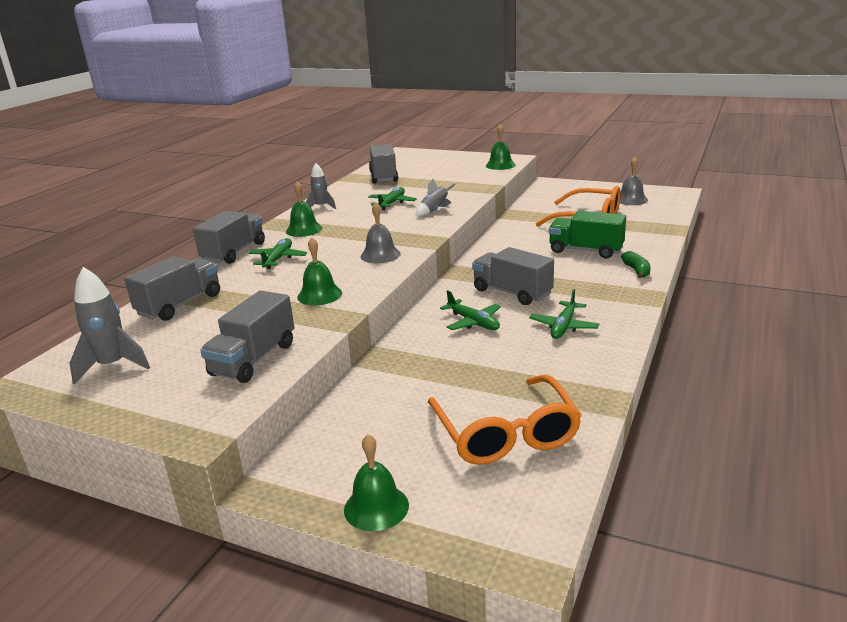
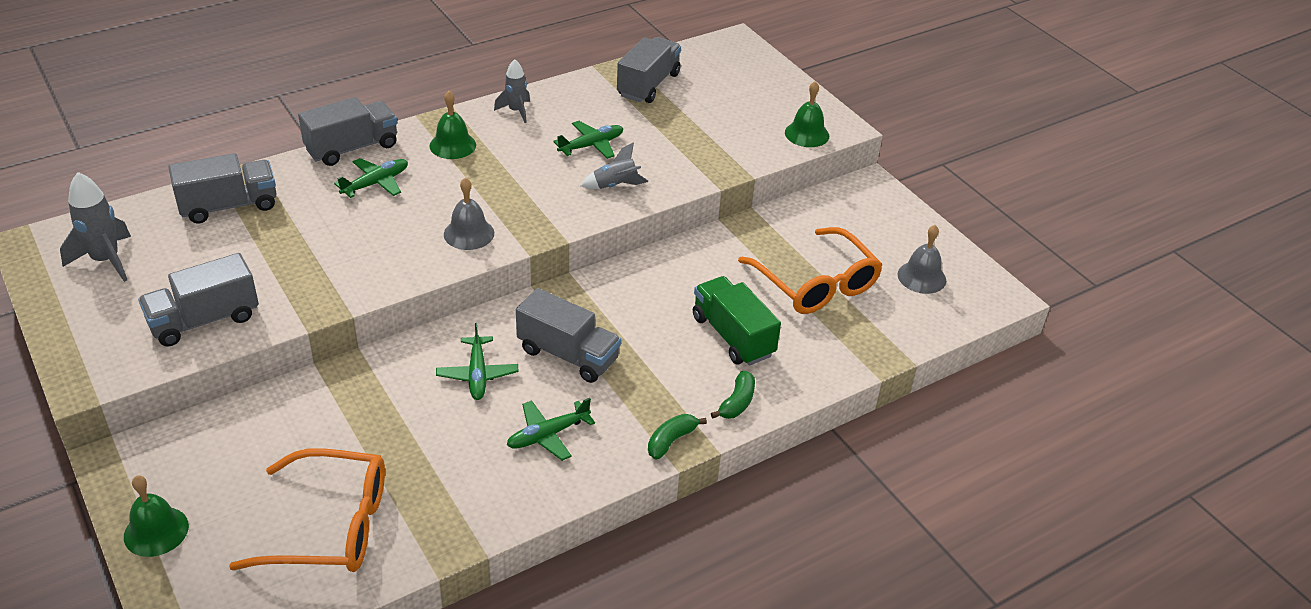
camera: 30 degrees right, 15 degrees up
green bell [297,237,342,305] -> none
orange glasses [428,375,582,465] -> orange glasses turned 105 degrees counterclockwise [229,448,385,572]
grey truck [472,247,554,305] -> grey truck turned 135 degrees clockwise [516,288,621,383]
none -> green banana [648,414,707,460]

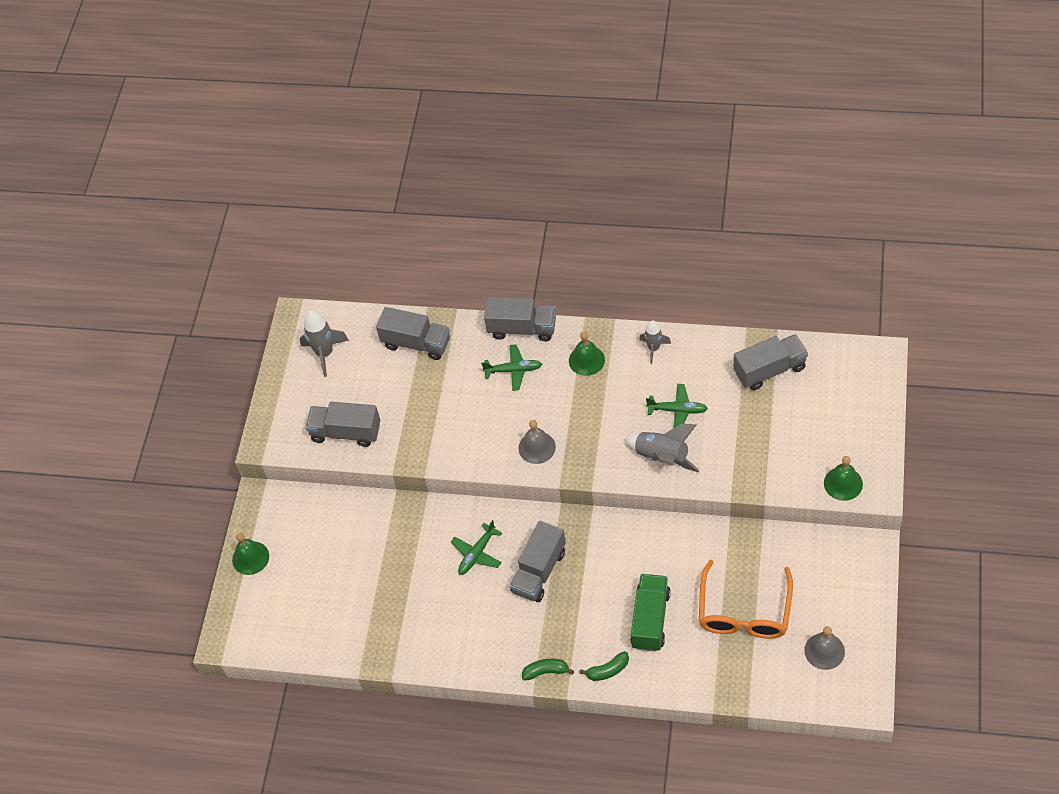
camera: 50 degrees right, 15 degrees up
orange glasses [229,448,385,572] -> none
green plane [507,398,595,461] -> none
grey truck [516,288,621,383] -> grey truck turned 45 degrees clockwise [510,521,566,602]
grey rocket [581,142,648,189] -> grey rocket [624,424,700,472], size x1.54

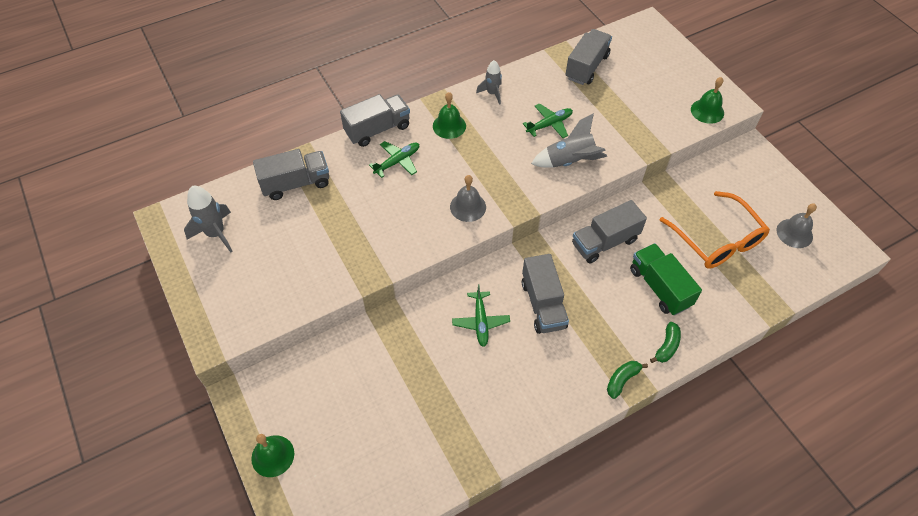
camera: 45 degrees left, 0 degrees up
grey truck [305,402,380,447] -> grey truck moved to [572,200,647,263]

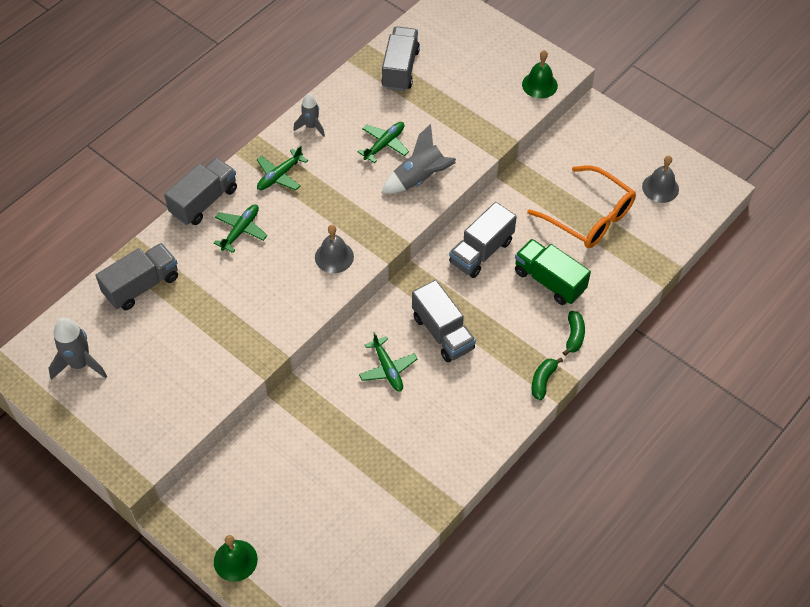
camera: 20 degrees left, 0 degrees up
green bell [433,92,466,139] -> green plane [257,145,308,190]

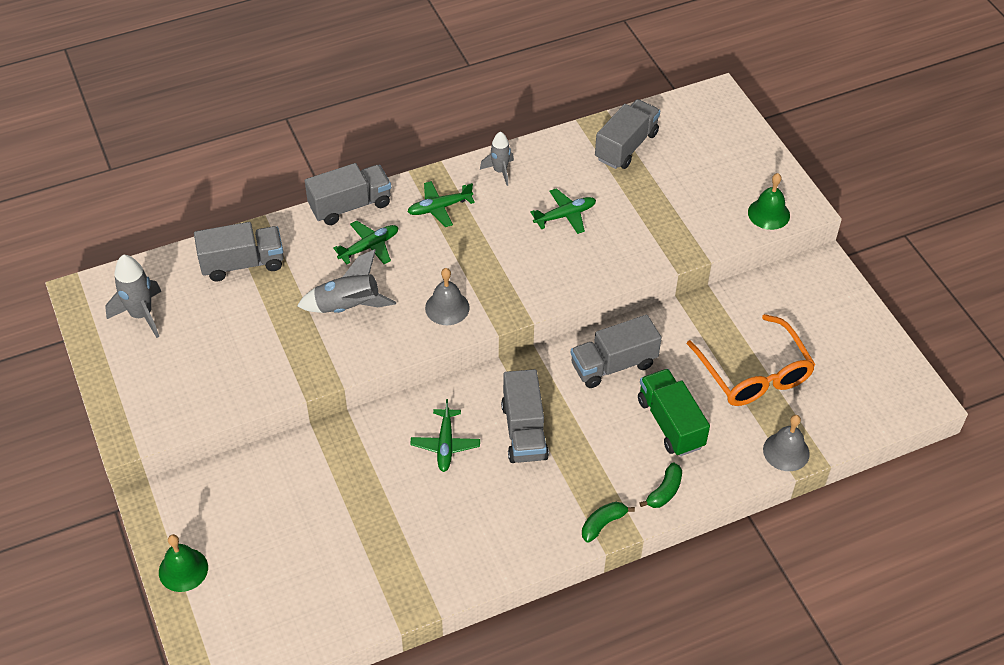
camera: 25 degrees right, 5 degrees down
grey rocket [382,124,456,194] -> grey rocket moved to [297,249,396,313]
grey bell [642,156,679,203] -> grey bell moved to [763,415,810,471]

